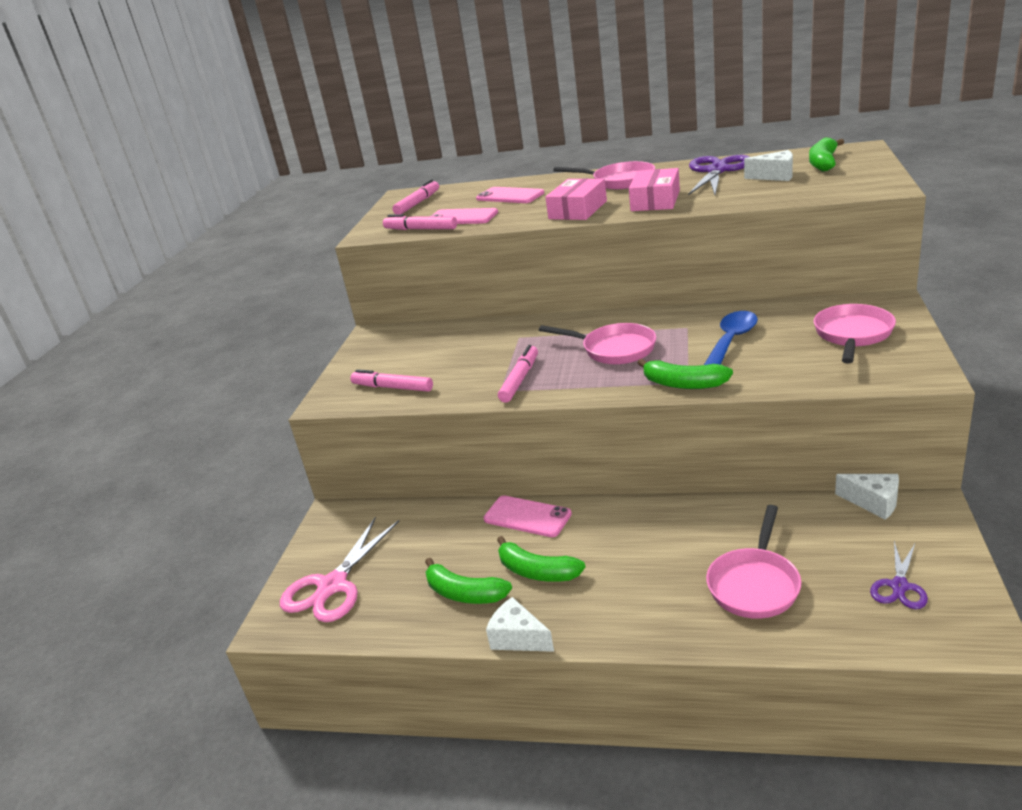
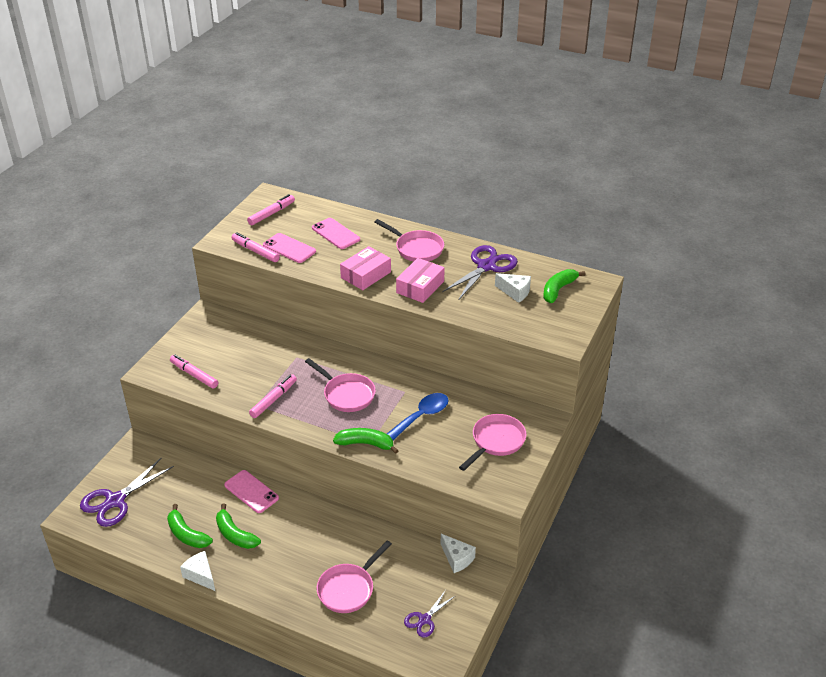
camera: 10 degrees right, 10 degrees up
pink scissors [280,517,399,622] -> purple scissors [80,458,174,527]
green banana [638,359,733,389] -> green banana turned 150 degrees clockwise [333,428,399,454]

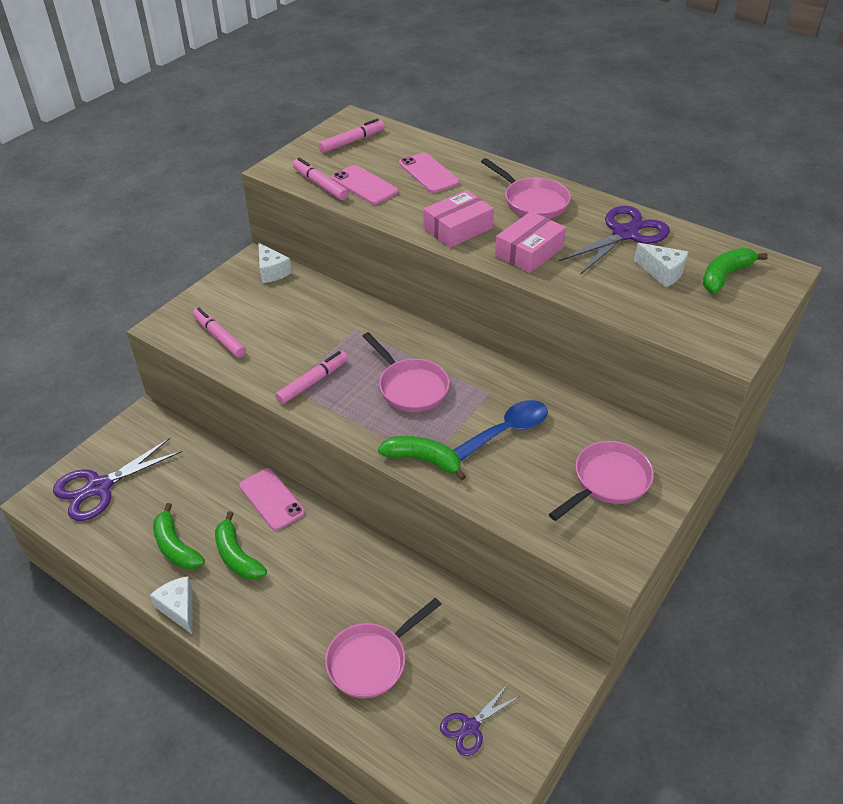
camera: 10 degrees right, 5 degrees up
white cheese [441,534,476,573] -> white cheese moved to [258,243,292,283]

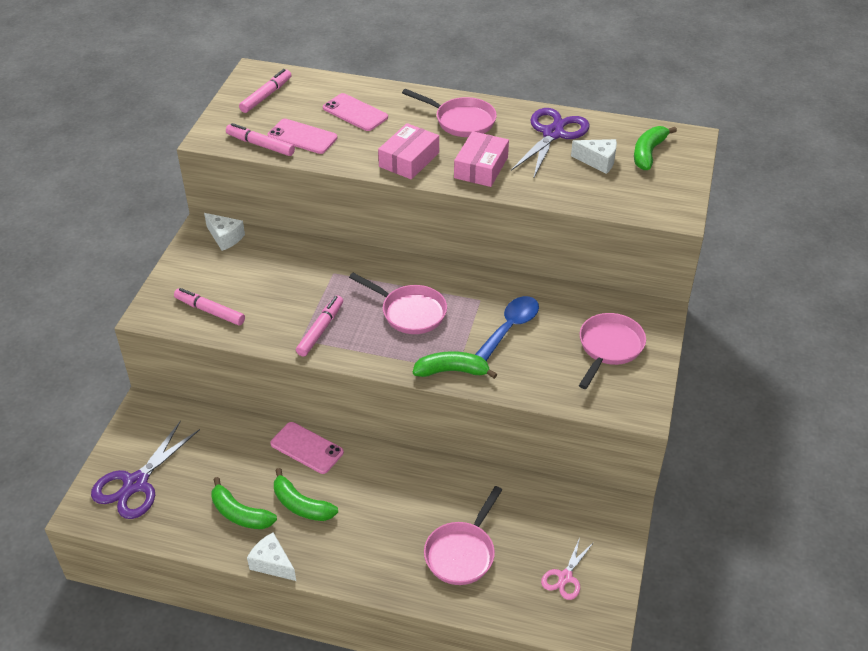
camera: 20 degrees left, 0 degrees up
purple scissors [440,685,520,756] -> pink scissors [541,537,594,600]

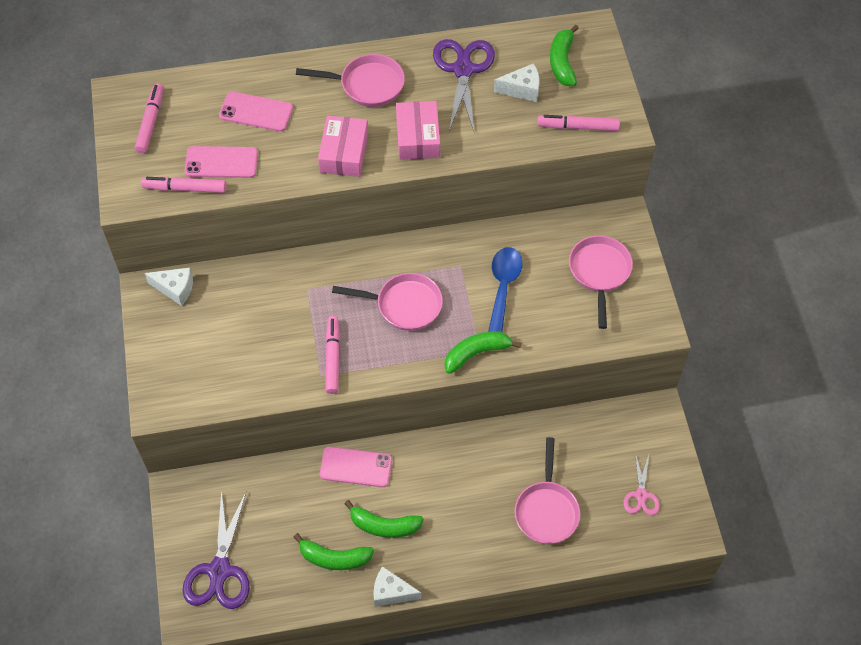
camera: 25 degrees left, 15 degrees up
pink marker [174,288,245,326] -> pink marker moved to [537,115,620,131]

